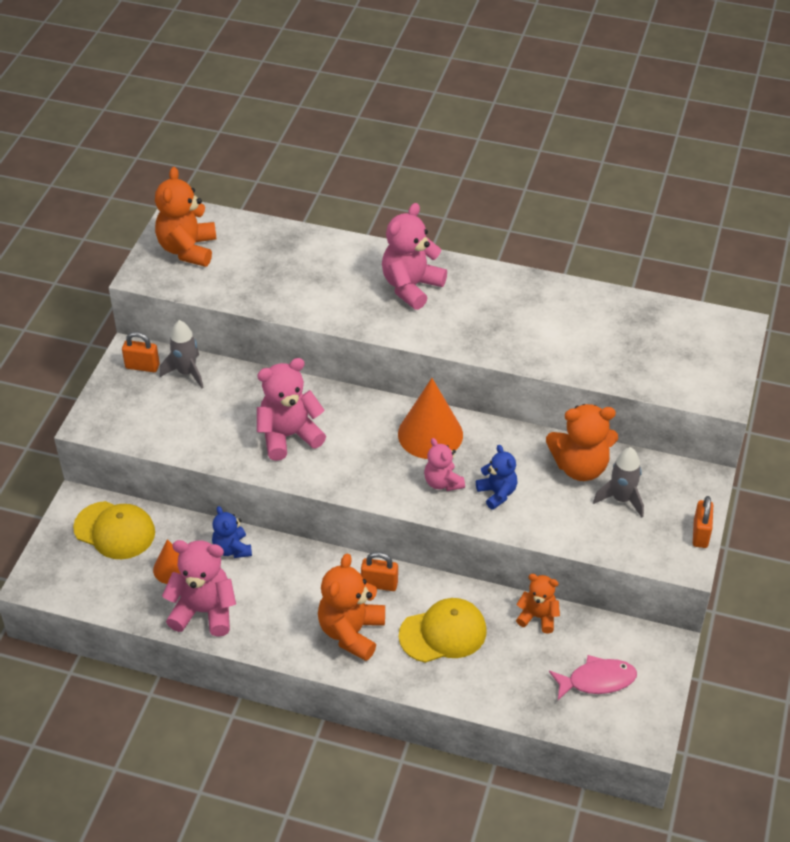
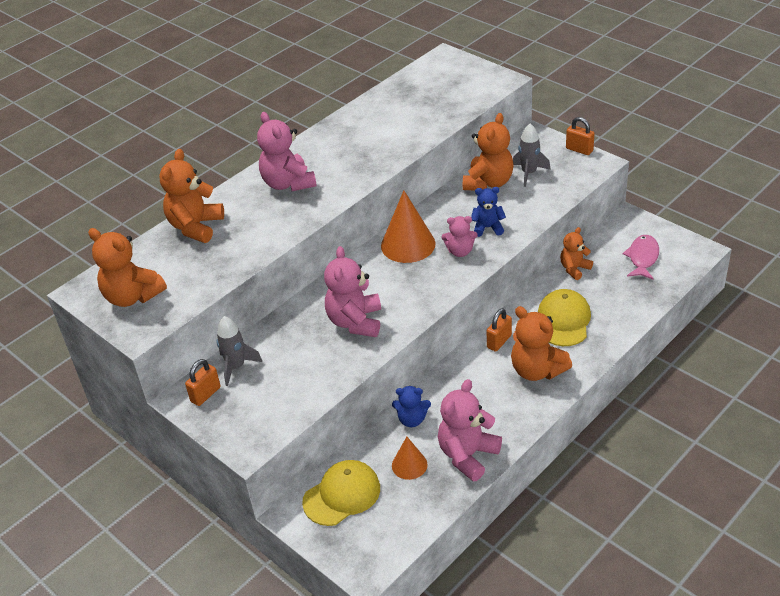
camera: 60 degrees left, 5 degrees down
none -> orange teddy bear [160,149,224,243]

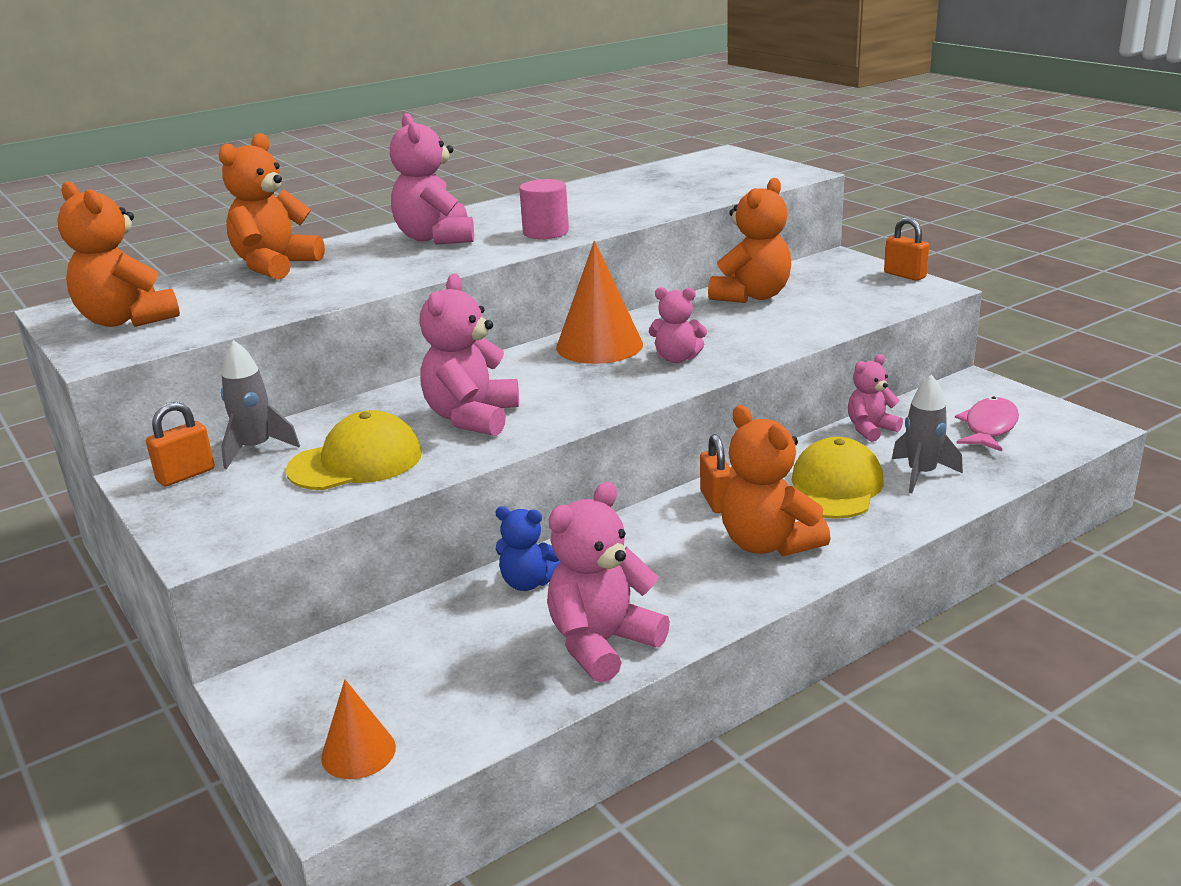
camera: 10 degrees right, 15 degrees down
yellow cap [302,460,380,526] -> yellow cap moved to [286,410,422,490]
orange cone [392,437,428,480] -> orange cone moved to [321,680,396,779]
blue teddy bear [471,187,506,237] -> none
orange padlock [487,308,512,352] -> orange padlock turned 60 degrees counterclockwise [700,434,731,513]
grey rocket [513,123,551,187] -> grey rocket moved to [892,375,963,493]
orange teddy bear [560,227,593,280] -> pink teddy bear [848,354,903,442]
none -> pink cylinder [519,179,569,239]

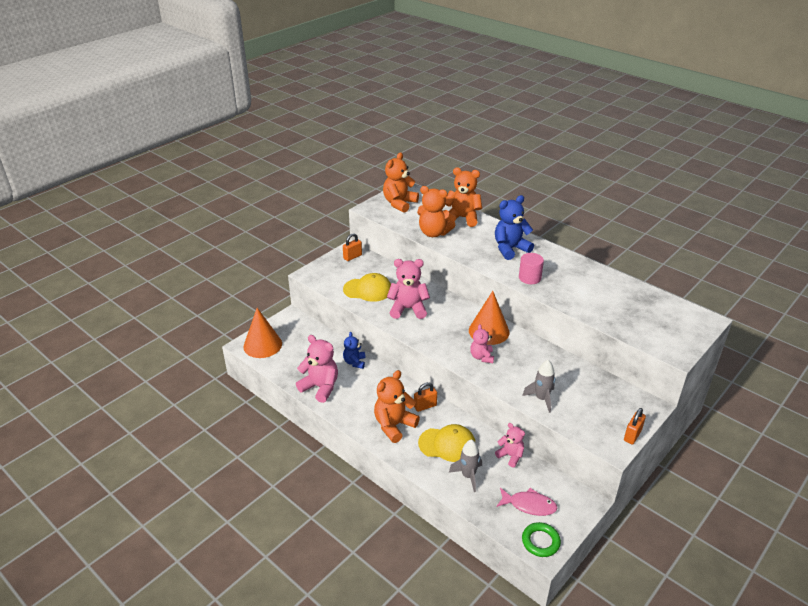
camera: 75 degrees right, 10 degrees up
orange padlock [146,402,215,486] -> orange padlock turned 75 degrees counterclockwise [343,233,362,261]
grey rocket [221,340,300,469] -> grey rocket moved to [522,360,555,413]
yellow cap [286,410,422,490] -> yellow cap turned 45 degrees counterclockwise [343,273,391,302]
orange cone [321,680,396,779] -> orange cone [243,308,282,358], size x1.74
pink teddy bear [390,113,474,245] -> blue teddy bear [495,195,534,260]
orange teddy bear [708,178,791,303] -> orange teddy bear moved to [417,186,456,237]
none -> green ring [522,522,561,557]

